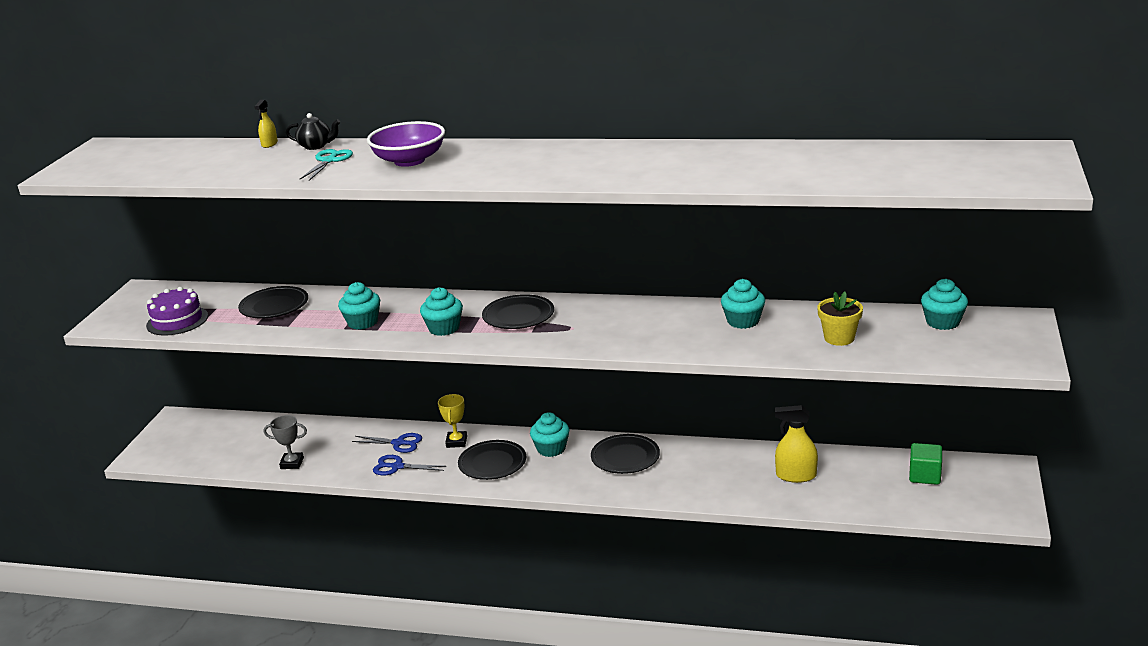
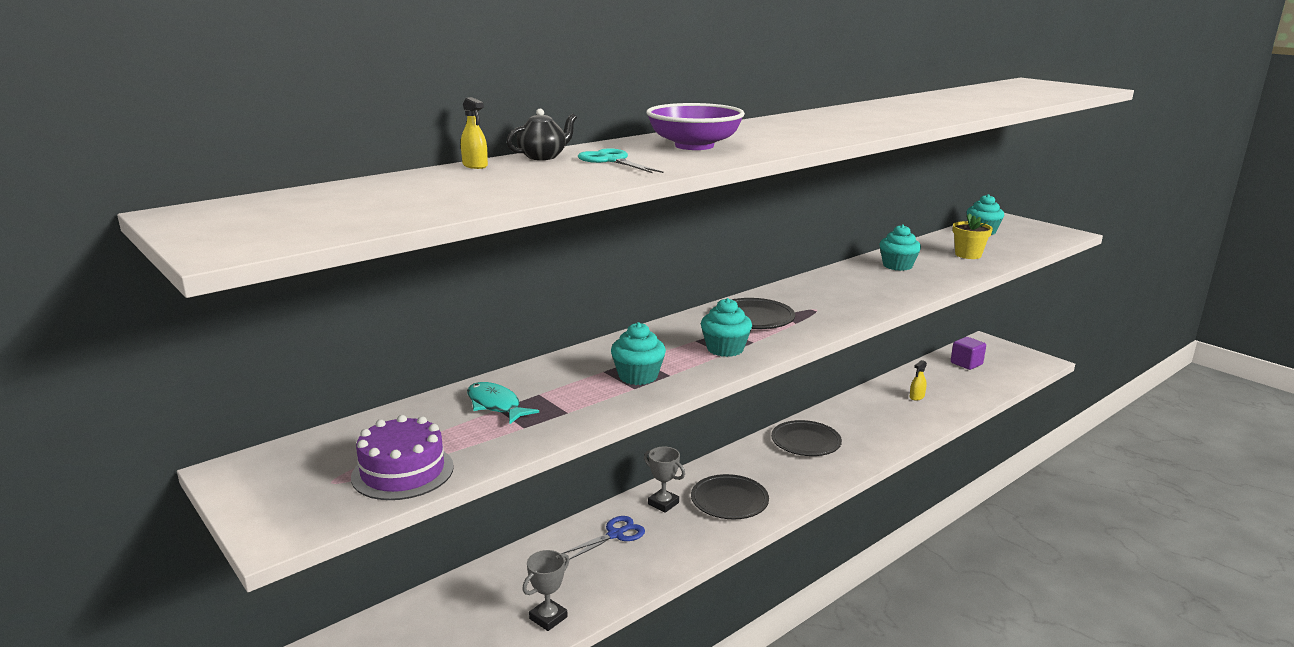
camera: 55 degrees left, 5 degrees down
black plate [238,286,308,318] -> turquoise fish [467,382,539,424]
blue scissors [373,455,447,476] -> none
yellow trophy [438,394,467,448] -> grey trophy [644,447,685,513]
turquoise cupcake [530,412,569,457] -> none
yellow spray bottle [775,405,818,483] -> yellow spray bottle [909,360,927,401], size x0.56
green cube [909,443,942,485] -> purple cube [951,337,986,370]

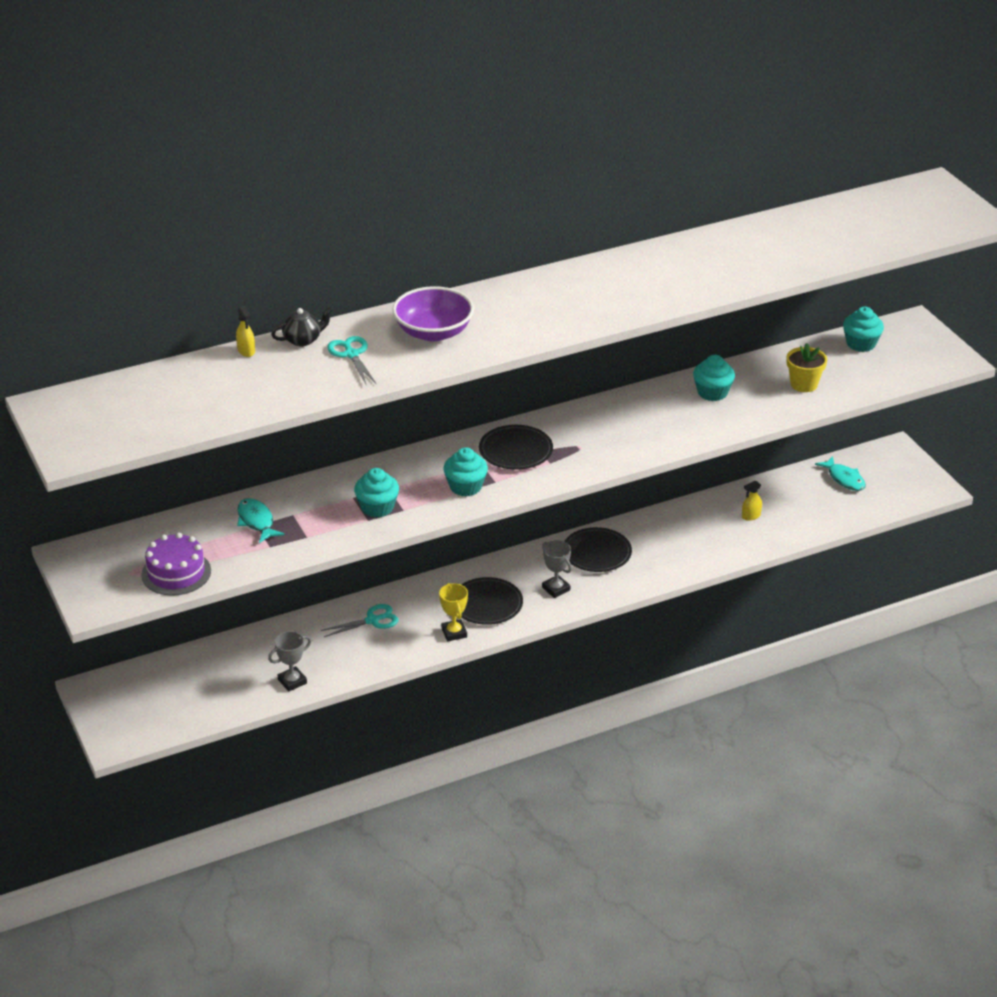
camera: 15 degrees right, 15 degrees up
blue scissors [563,516,645,560] -> turquoise scissors [321,604,398,637]
grey trophy [644,447,685,513] -> grey trophy moved to [542,540,572,598]
purple cube [951,337,986,370] -> turquoise fish [815,456,866,491]
none -> yellow trophy [439,583,468,641]

